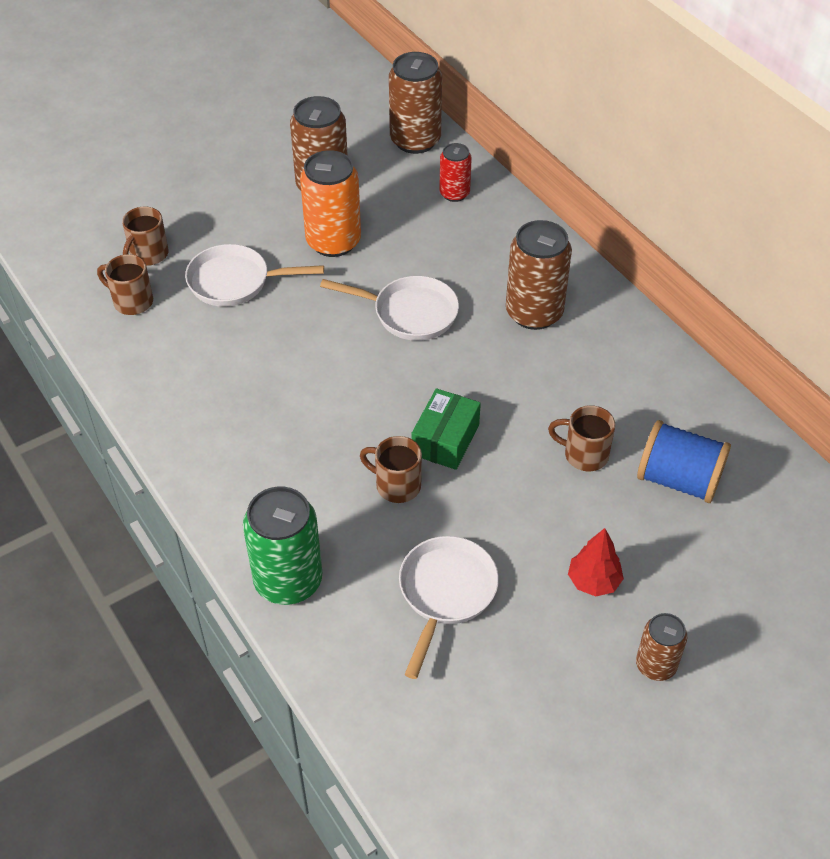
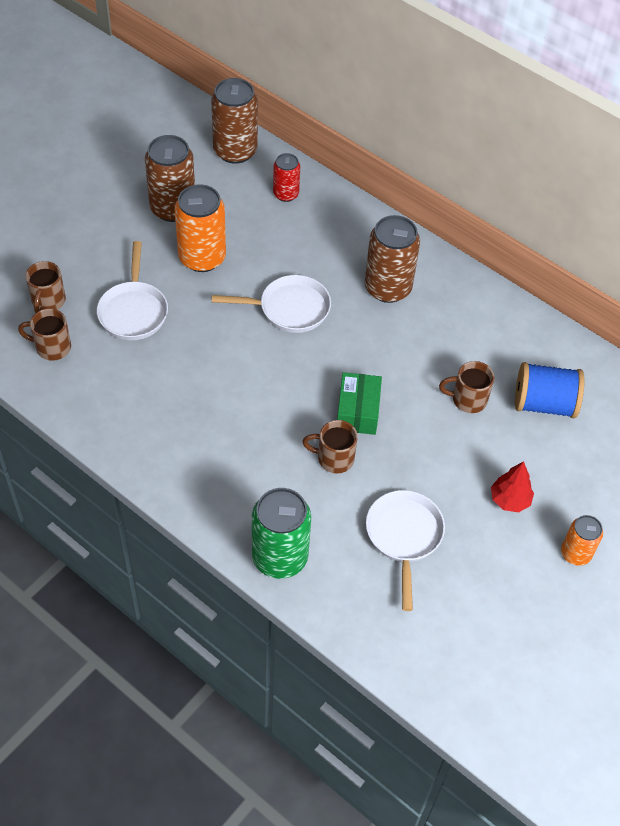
camera: 20 degrees left, 5 degrees up
white pan [185,244,324,307] -> white pan turned 75 degrees counterclockwise [97,241,168,340]
brown can [636,613,687,681] -> orange can [561,515,603,566]

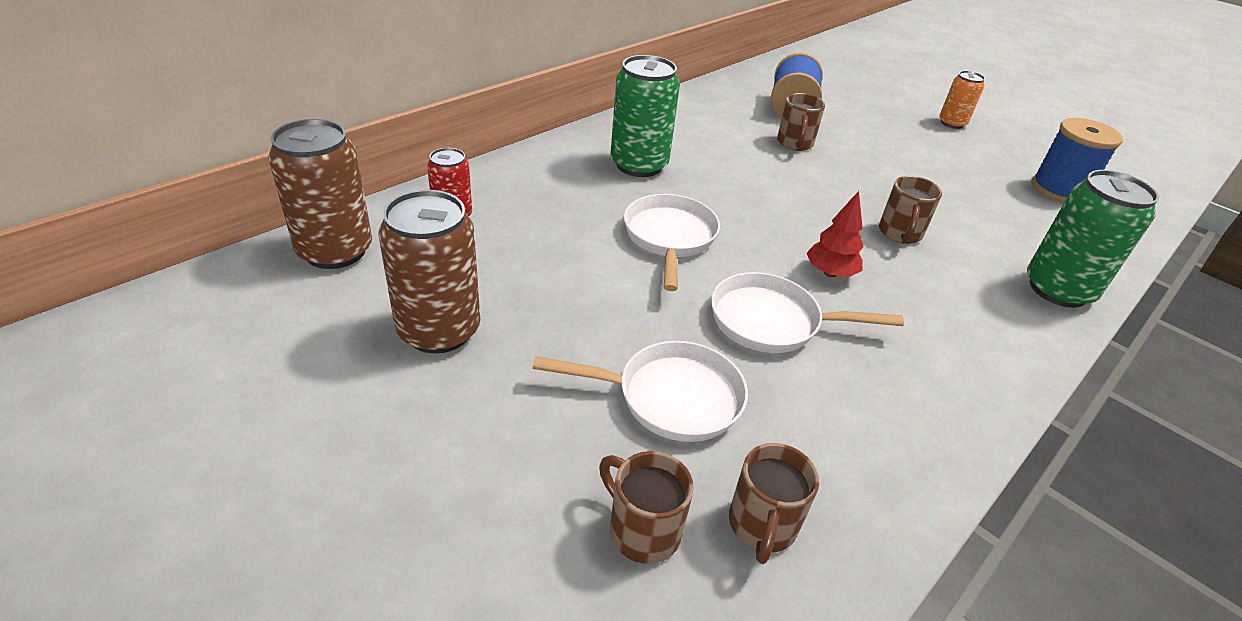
camera: 85 degrees left, 15 degrees down
brown mug [26,261,66,313] -> brown mug turned 150 degrees counterclockwise [599,451,694,564]
orange can [175,184,226,272] -> none
green box [337,372,382,435] -> none
brown can [365,215,420,303] -> green can [611,55,680,177]
white pan [366,490,445,611] -> white pan moved to [711,272,904,353]
red tree [491,461,534,512] -> red tree moved to [806,191,864,277]
none -> blue spool [1031,118,1123,203]

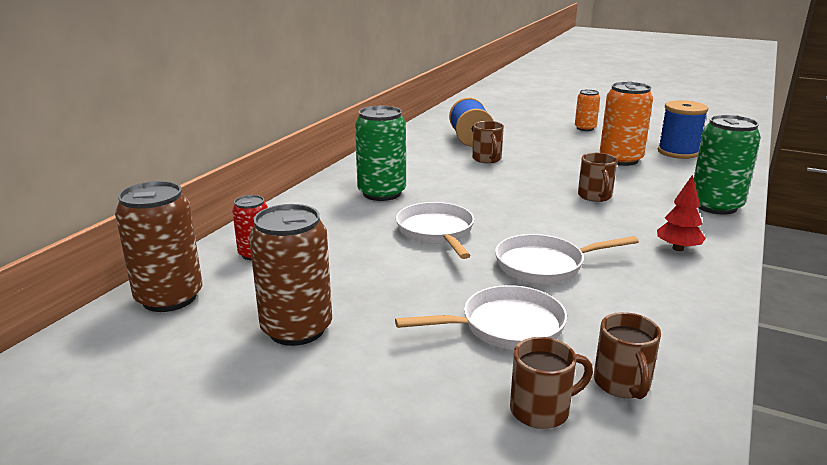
camera: 15 degrees left, 15 degrees down
brown mug [599,451,694,564] -> brown mug turned 135 degrees clockwise [510,337,593,429]
red tree [806,191,864,277] -> red tree moved to [657,175,706,251]
none -> orange can [600,82,653,166]

